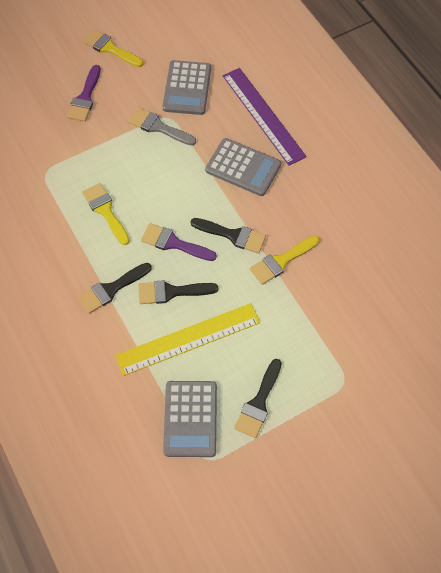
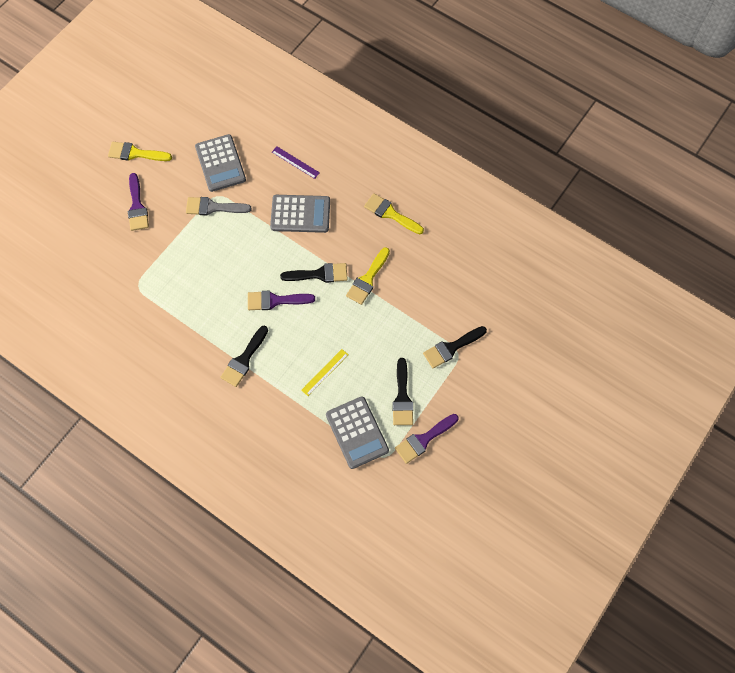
camera: 25 degrees left, 5 degrees up
yellow brush [82,183,130,245] -> yellow brush moved to [364,193,424,234]
yellow ruler [115,303,260,376] -> yellow ruler [302,349,348,396], size x0.47
black brush [138,280,218,304] -> black brush moved to [423,326,487,368]
purple ruler [223,68,307,166] -> purple ruler [272,146,320,179], size x0.47
none -> purple brush [395,414,459,464]

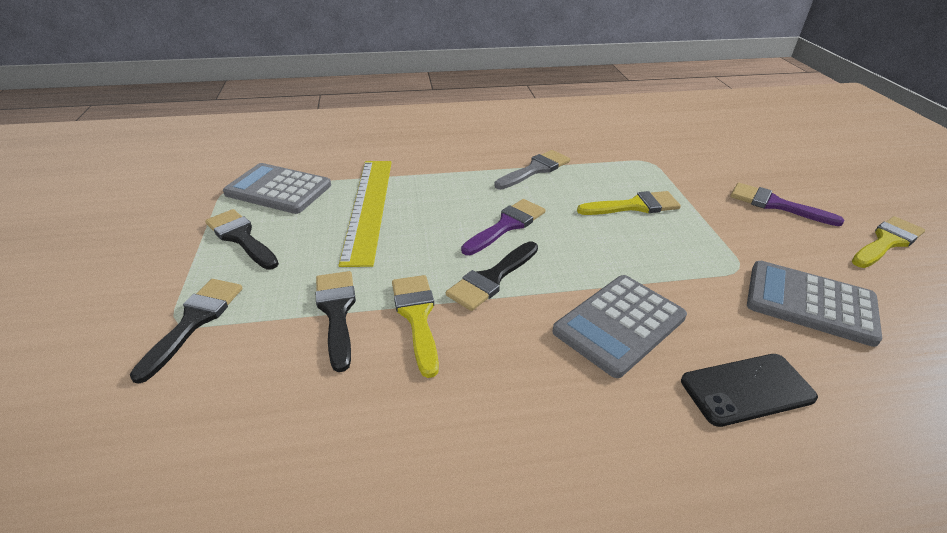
camera: 135 degrees right, 30 degrees down
grey brush [186,197,252,215] -> grey brush moved to [494,150,570,189]
black brush [220,326,268,387] -> black brush moved to [316,271,356,372]
purple ruler [272,146,320,179] -> black phone [681,354,818,427]
yellow ruler [302,349,348,396] -> yellow ruler [338,161,392,267], size x2.12
yellow brush [364,193,424,234] -> yellow brush moved to [577,191,681,215]
purple brush [395,414,459,464] -> none

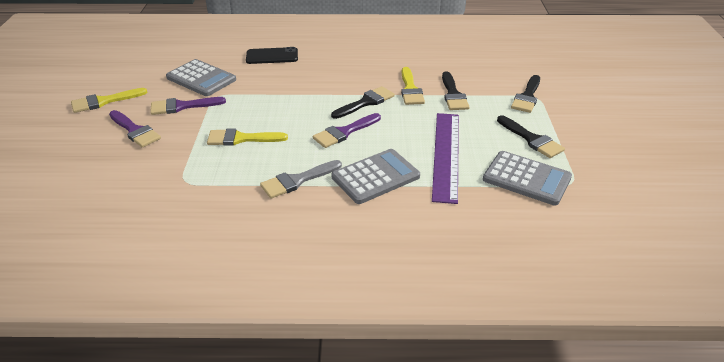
camera: 170 degrees left, 0 degrees up
yellow ruler [338,161,392,267] -> purple ruler [432,113,459,204]
grey calculator [552,275,687,378] -> grey calculator moved to [332,149,420,204]
none -> purple brush [150,97,226,115]

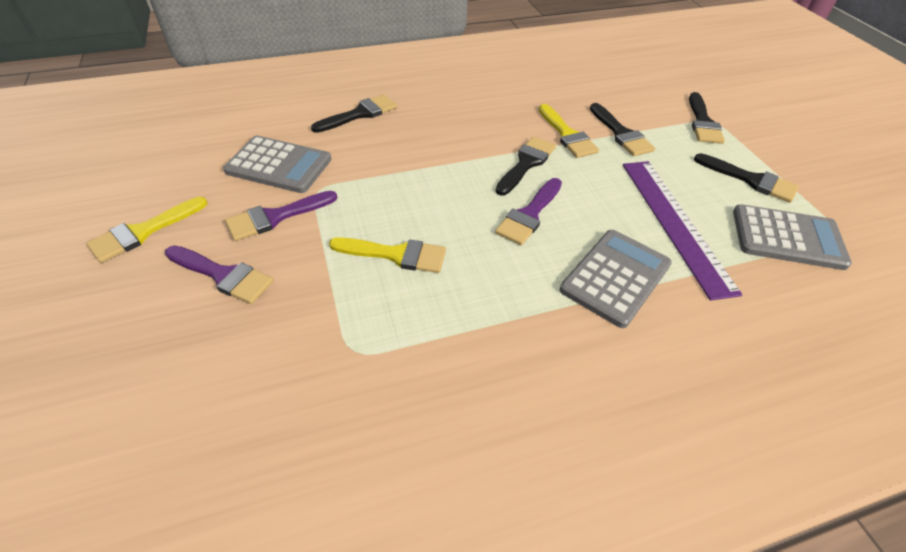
camera: 20 degrees left, 10 degrees up
yellow brush [207,128,288,146] -> yellow brush turned 150 degrees counterclockwise [329,237,446,273]
black phone [246,47,298,64] -> black brush [311,94,397,133]
grey brush [260,160,342,198] -> none

